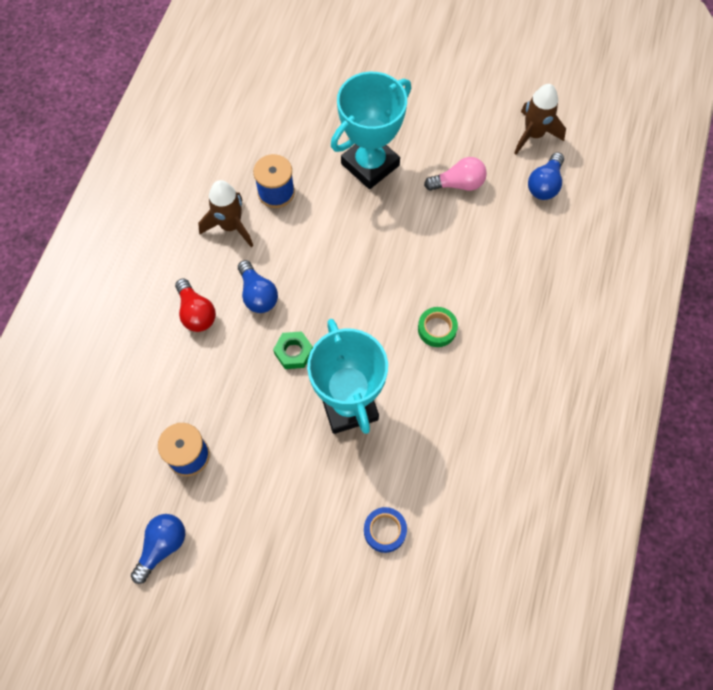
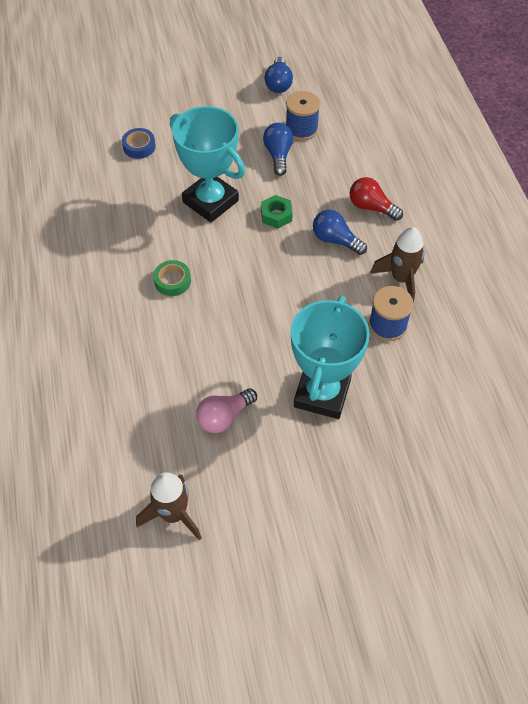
camera: 150 degrees right, 10 degrees down
blue light bulb [528,152,564,200] -> blue light bulb moved to [263,123,293,176]

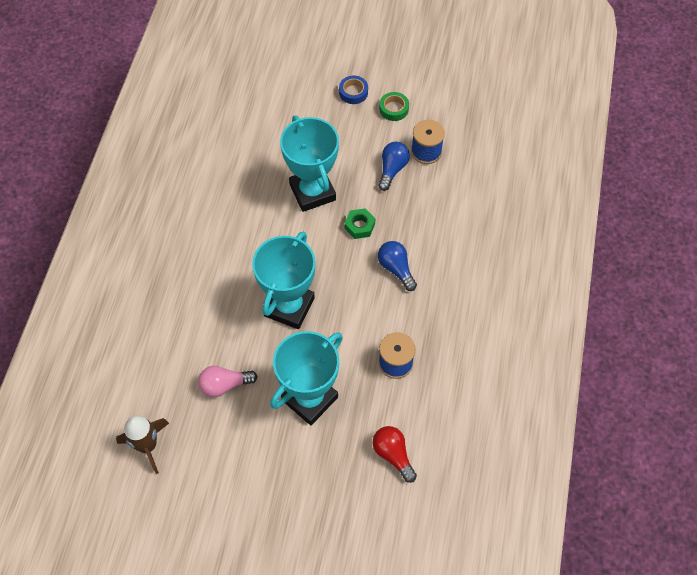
camera: 25 degrees right, 5 degrees up
blue tape [122,128,156,159] -> blue tape moved to [339,76,368,104]
green tape [153,260,191,296] -> green tape moved to [380,92,409,121]
blue light bulb [265,57,293,93] -> none
red light bulb [350,177,403,221] -> red light bulb moved to [373,426,417,483]
brown rocket [370,227,425,303] -> none
none -> turquoise trophy [252,231,315,329]

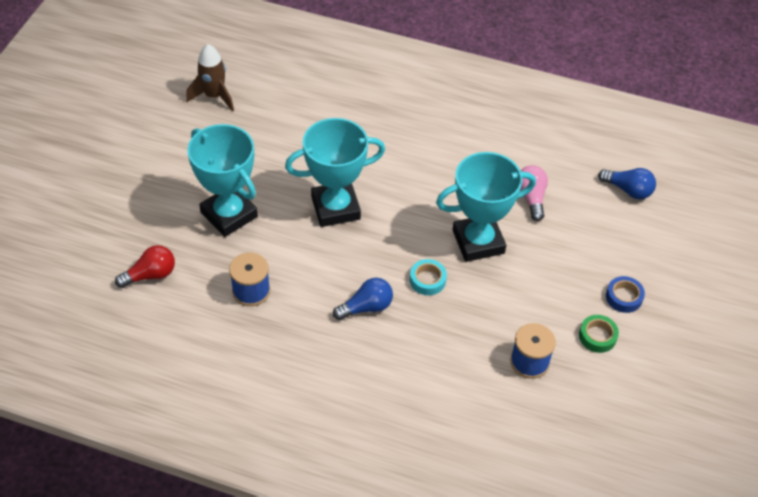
camera: 95 degrees right, 10 degrees down
pink light bulb [198,366,258,397] -> pink light bulb moved to [520,165,548,221]
turquoise trophy [252,231,315,329] -> turquoise trophy turned 45 degrees counterclockwise [285,118,385,227]
green nut [344,208,375,239] -> turquoise tape [410,259,447,295]
blue light bulb [378,142,410,191] -> blue light bulb moved to [598,168,656,199]

